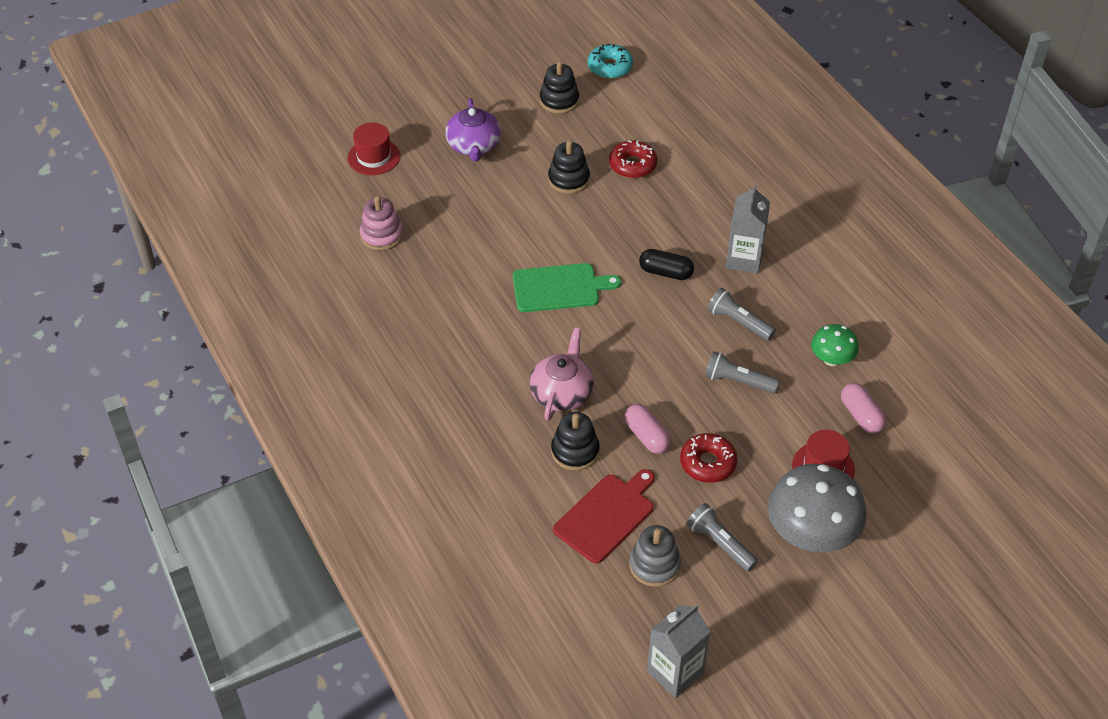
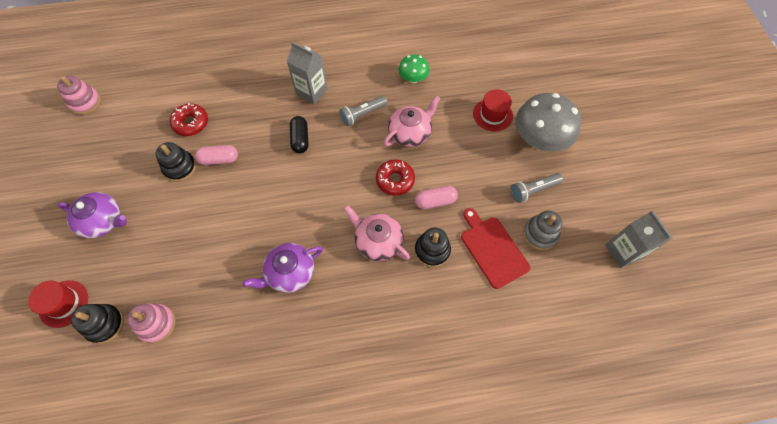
camera: 70 degrees left, 15 degrees up
green cutting board [513,263,621,312] -> none
black stacking toy [540,62,579,114] -> black stacking toy moved to [71,304,124,344]
turquoise donut [588,44,633,79] -> pink stacking toy [57,76,101,115]
black capsule [639,249,694,280] -> black capsule turned 45 degrees counterclockwise [290,116,308,153]
red donut [680,433,737,483] -> red donut moved to [376,159,415,196]
grey flashlight [705,351,780,393] -> pink teapot [384,96,441,147]
pink capsule [841,383,886,433] -> pink capsule moved to [195,145,238,165]
none -> purple teapot [243,243,323,293]

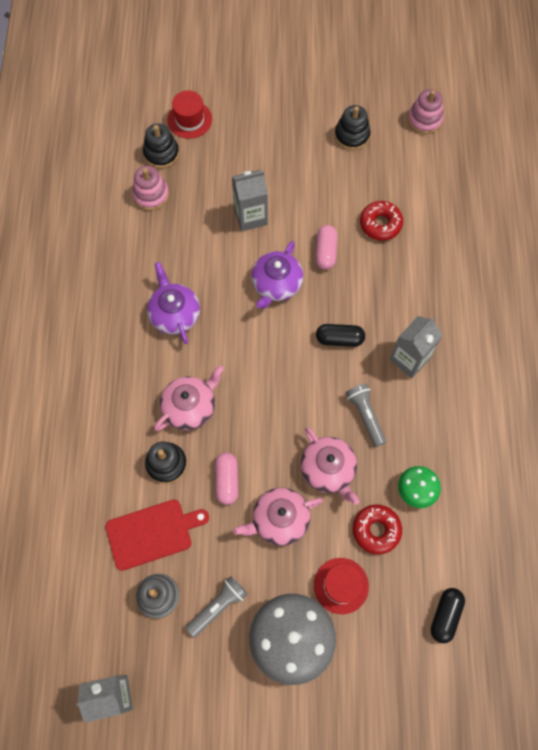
camera: 100 degrees right, 5 degrees up
purple teapot [57,192,127,238] -> purple teapot moved to [251,241,304,309]
black stacking toy [156,142,196,182] -> black stacking toy moved to [335,105,371,150]
red donut [376,159,415,196] -> red donut moved to [353,504,402,554]
grey flashlight [511,173,563,203] -> grey flashlight turned 60 degrees clockwise [186,576,248,637]
none -> grey carton [232,170,268,231]
none -> pink teapot [233,488,323,546]
none -> black capsule [431,588,465,643]

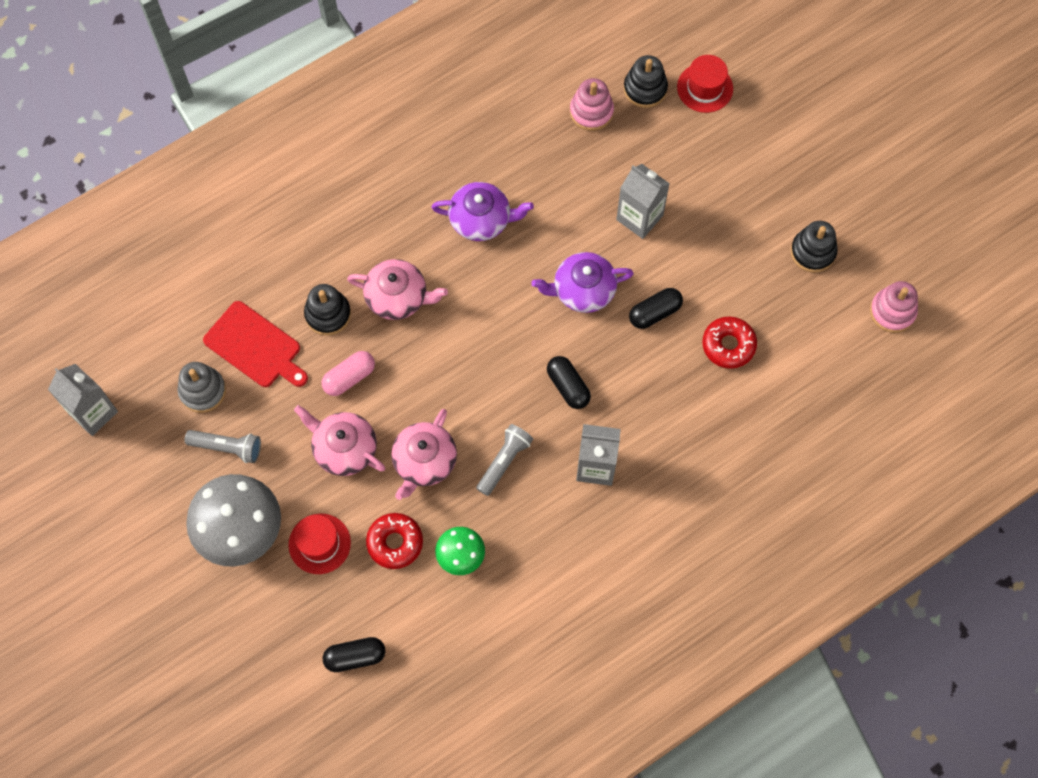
camera: 55 degrees right, 0 degrees up
purple teapot [147,262,200,344] -> purple teapot turned 60 degrees clockwise [431,182,534,241]
pink capsule [315,225,337,270] -> black capsule [629,288,683,329]

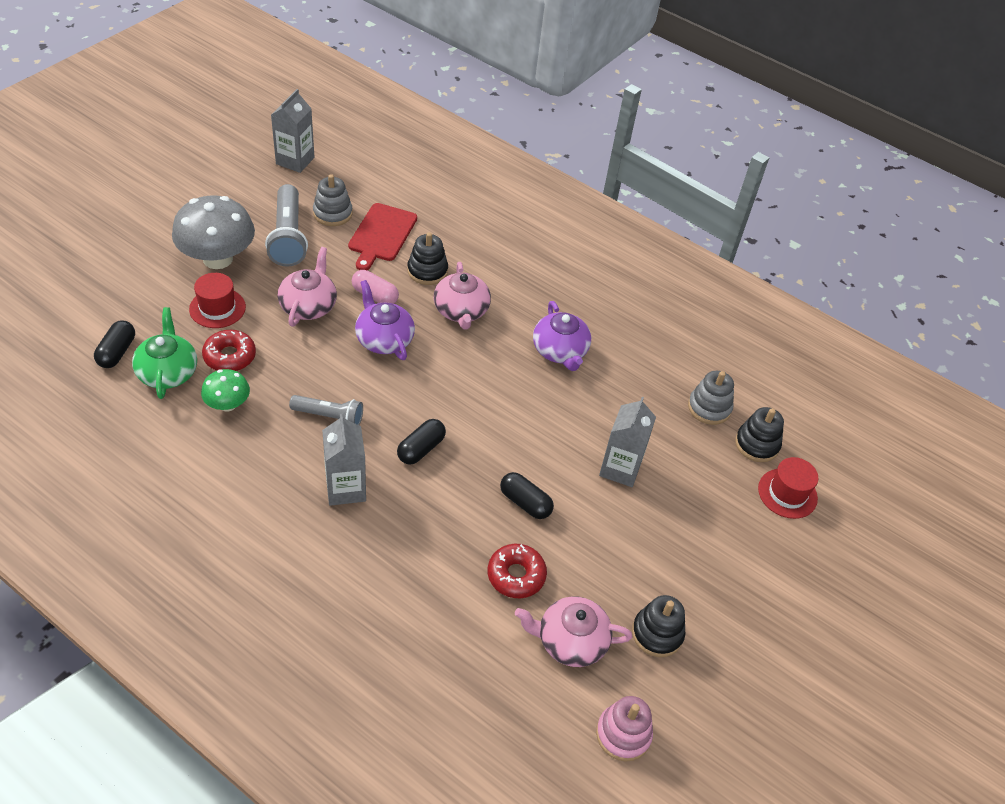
camera: 65 degrees right, 20 degrees down
grey flashlight [185,430,261,463] -> grey flashlight [265,184,308,267], size x1.62
black capsule [323,637,385,672] -> black capsule turned 45 degrees clockwise [94,320,135,368]
pink teapot [391,409,457,500] -> pink teapot moved to [515,596,632,667]
purple teapot [531,252,634,313] -> purple teapot moved to [355,280,415,360]
pink stacking toy [570,78,614,131] -> grey stacking toy [688,371,734,425]
none -> green teapot [132,307,197,399]

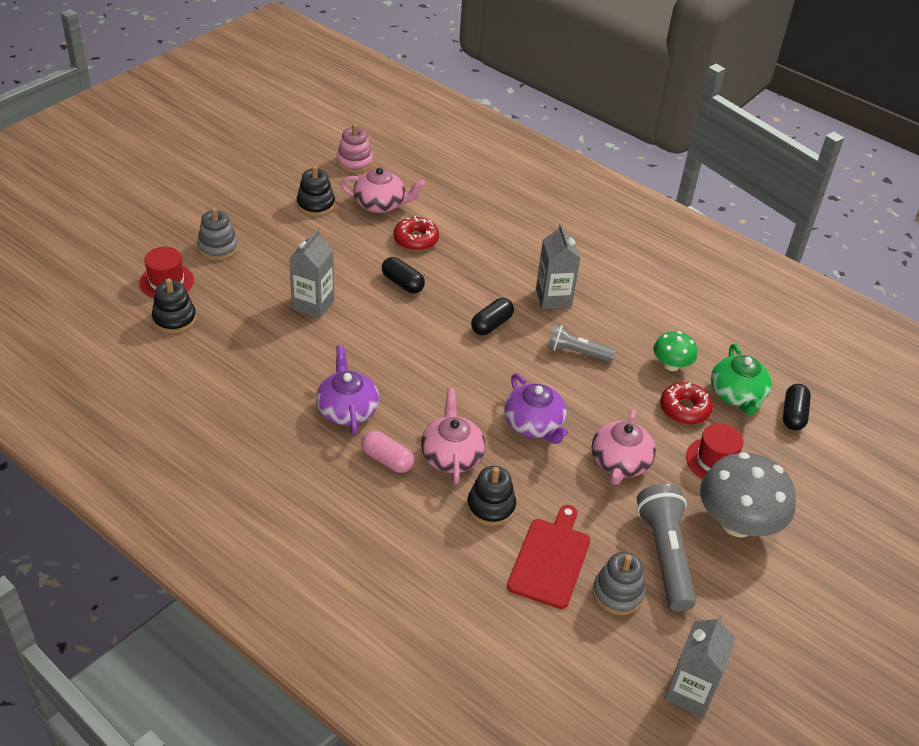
camera: 175 degrees left, 5 degrees down
pink capsule [352,270,399,304] -> pink capsule moved to [361,431,414,473]
grey stacking toy [688,371,734,425] -> grey stacking toy moved to [197,207,239,260]

